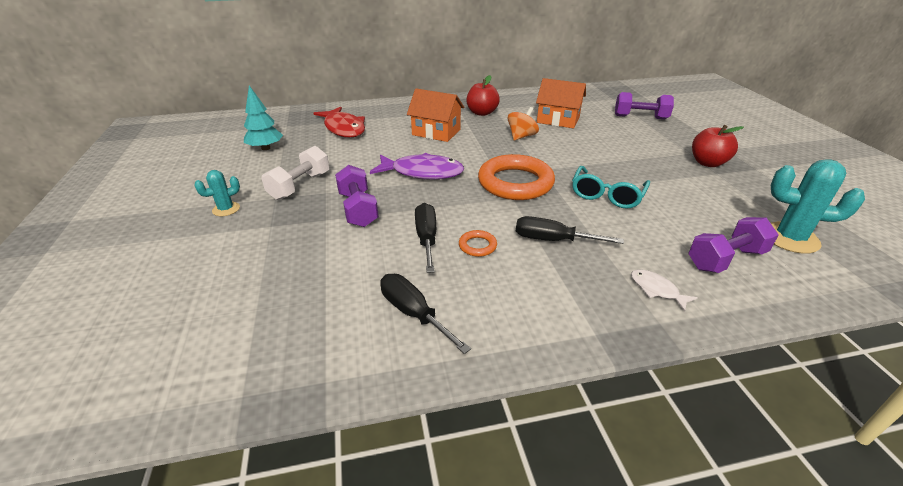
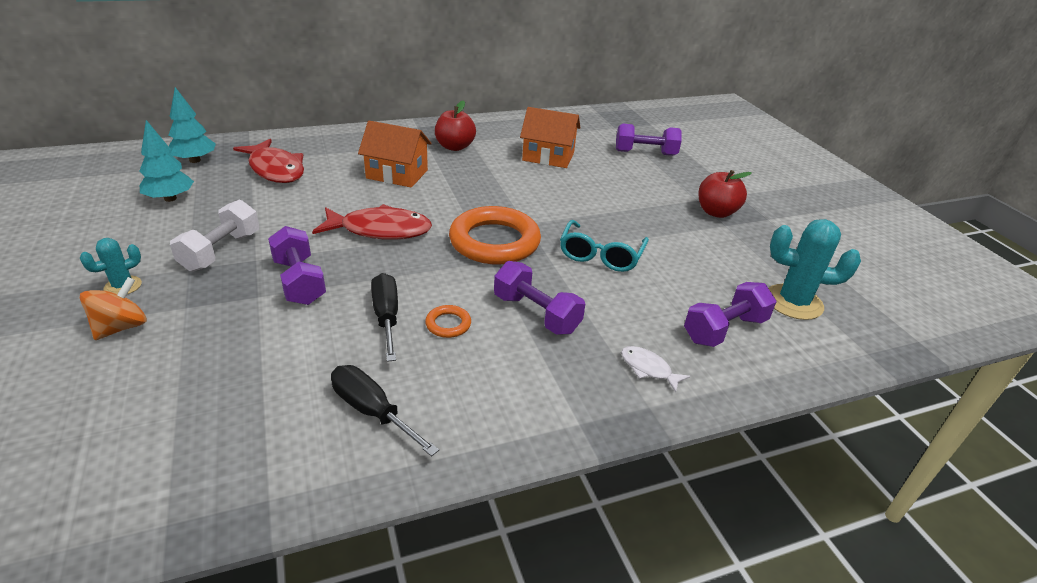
camera: 10 degrees left, 0 degrees up
purple fish [370,153,464,179] -> red fish [312,204,432,240]
orange spinning top [508,107,539,141] -> orange spinning top moved to [80,277,147,340]
black screwdriver [516,216,624,244] -> purple dumbbell [494,261,585,335]
none -> turquoise tree [168,87,216,163]

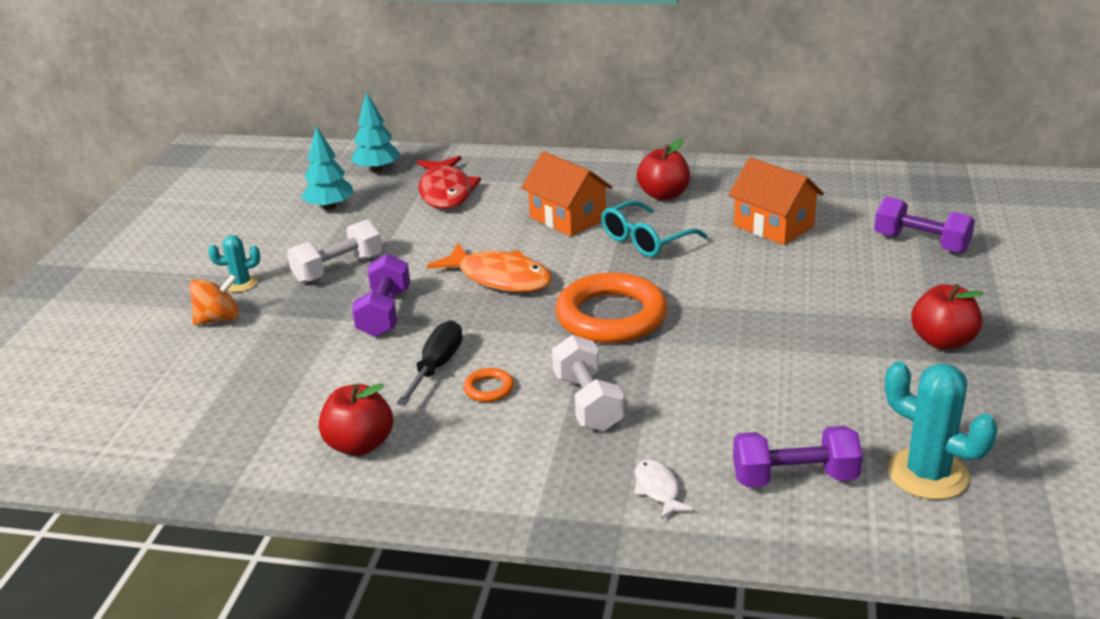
camera: 35 degrees right, 5 degrees down
red fish [312,204,432,240] -> orange fish [427,242,552,292]
black screwdriver [331,365,439,457] -> red apple [319,383,393,456]
purple dumbbell [494,261,585,335] -> white dumbbell [552,335,624,431]
turquoise glasses [560,220,649,272] -> turquoise glasses moved to [601,200,707,257]

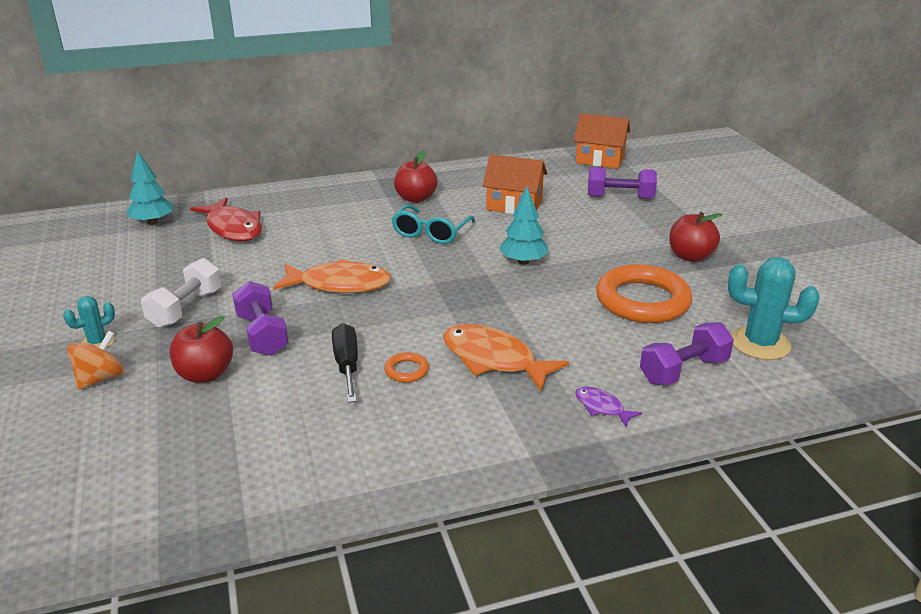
camera: 30 degrees left, 0 degrees up
turquoise tree [301,126,354,210] -> turquoise tree moved to [499,187,549,265]
red apple [319,383,393,456] -> red apple moved to [170,316,233,383]
orange house [521,151,613,237] -> orange house moved to [574,113,630,169]
white dumbbell [552,335,624,431] -> orange fish [443,324,569,391]
orange ring [555,273,667,343] -> orange ring moved to [596,264,692,323]
white fish [634,459,693,519] -> purple fish [575,386,642,427]

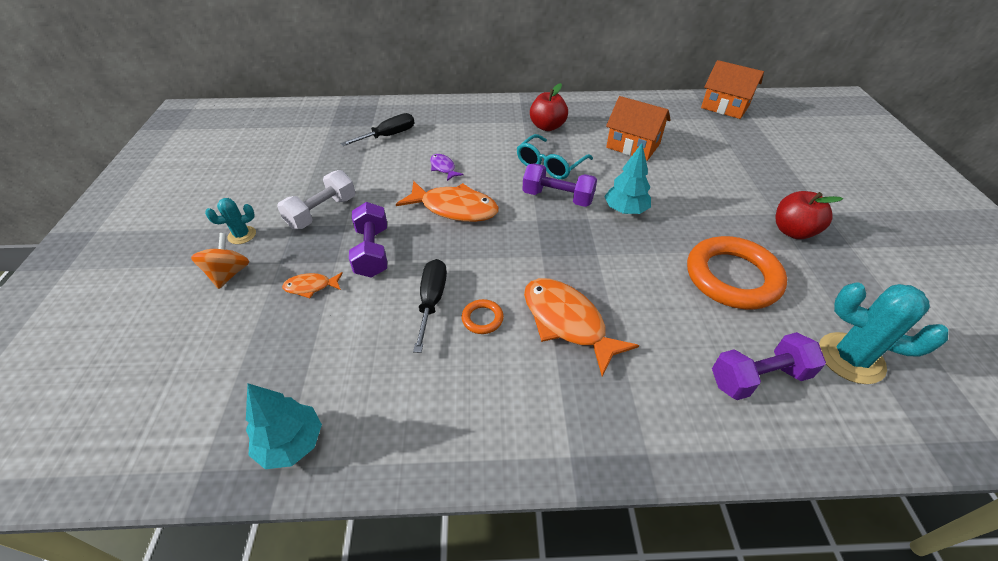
camera: 15 degrees right, 15 degrees up
orange spinning top [67,331,124,390] -> orange spinning top turned 45 degrees counterclockwise [191,233,249,289]
turquoise tree [126,151,173,225] -> turquoise tree moved to [246,383,322,469]
red apple [170,316,233,383] -> orange fish [282,272,343,298]
red fish [190,197,262,241] -> black screwdriver [340,113,414,146]
purple fish [575,386,642,427] -> purple fish moved to [430,154,464,181]
purple dumbbell [588,167,657,199] -> purple dumbbell moved to [522,163,597,207]

